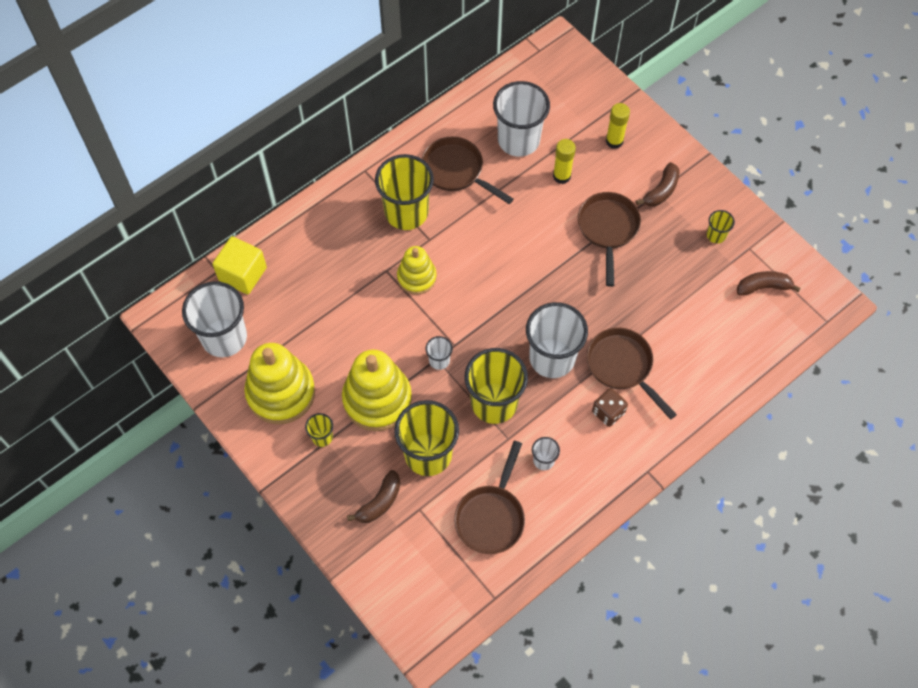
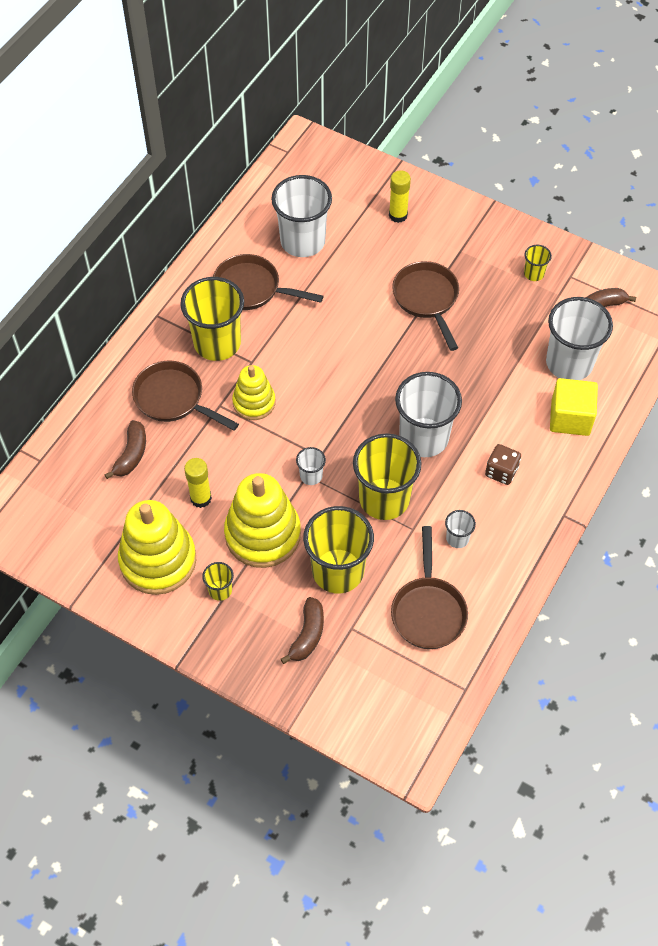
camera: 20 degrees left, 5 degrees down
white cup [182,281,247,357] -> white cup moved to [546,297,613,380]
yellow cube [213,236,267,294] -> yellow cube moved to [550,378,598,436]
yellow glue stick [553,139,576,184] -> yellow glue stick moved to [184,458,212,508]
brown pan [587,328,677,420] -> brown pan moved to [132,361,239,431]
brown banana [636,162,680,207] -> brown banana moved to [105,420,146,479]

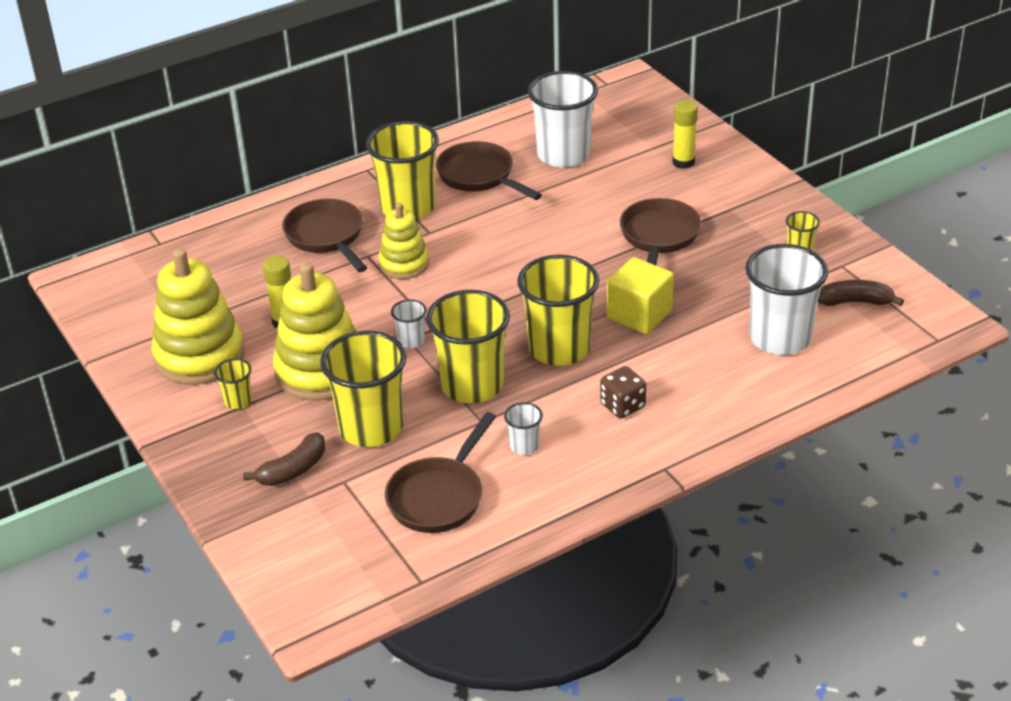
camera: 30 degrees right, 20 degrees down
brown banana [105,420,146,479] -> none
white cup [395,372,462,457] -> yellow cup [517,255,599,366]
yellow cube [550,378,598,436] -> yellow cube moved to [607,257,674,334]

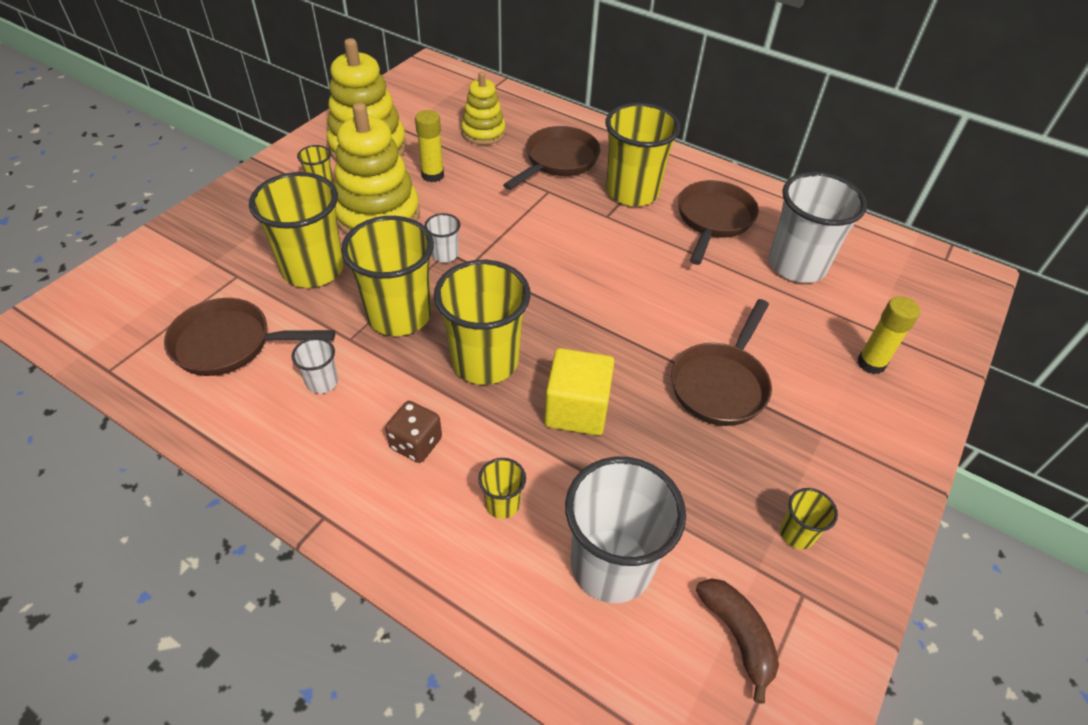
camera: 60 degrees right, 10 degrees up
brown banana [243,432,325,486] -> none
yellow stacking toy [378,203,429,279] -> yellow stacking toy moved to [461,72,506,145]
brown pan [620,198,701,265] -> brown pan turned 135 degrees clockwise [671,299,772,426]
none -> yellow cup [478,458,526,519]

